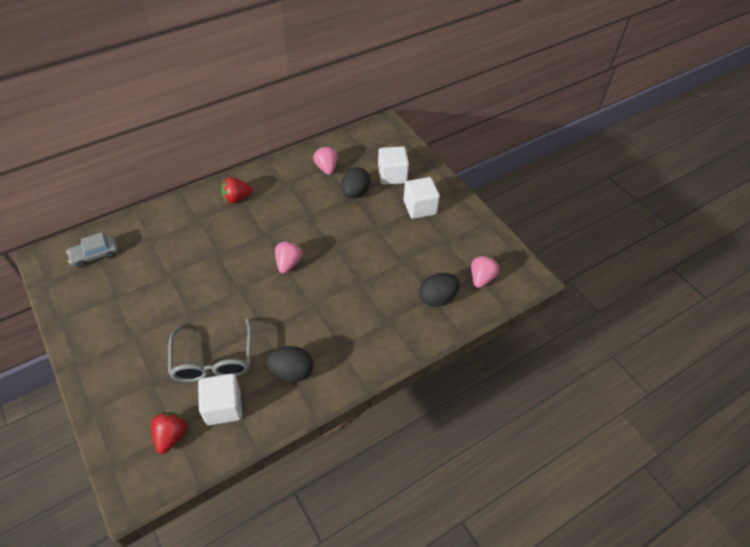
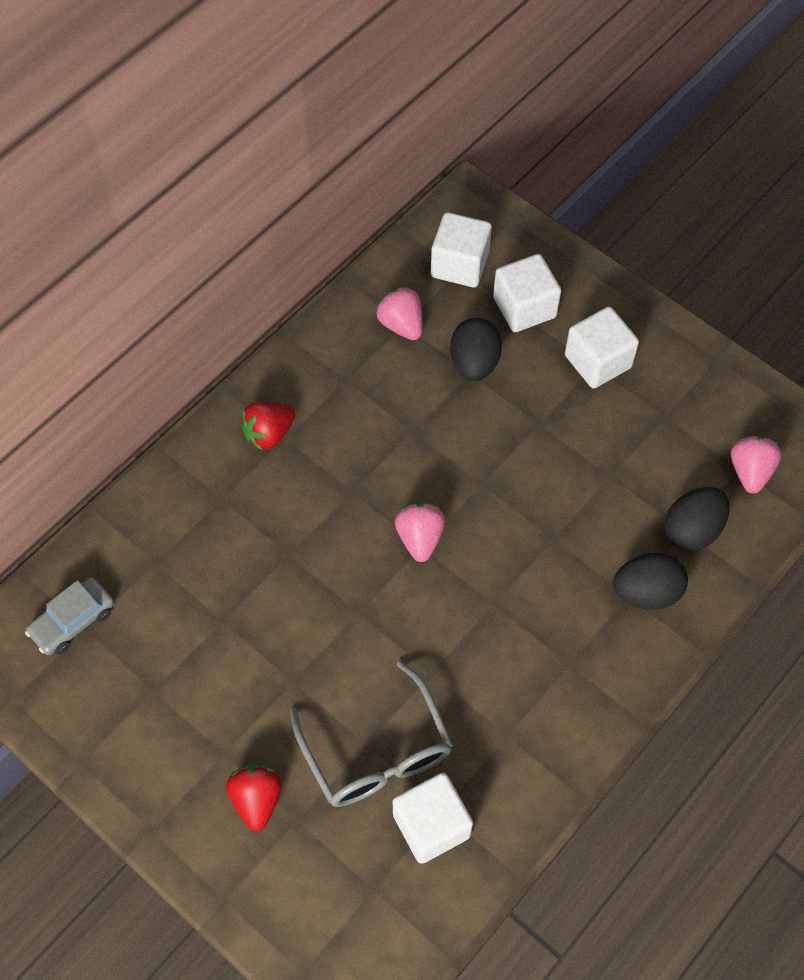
camera: 15 degrees left, 10 degrees up
red strawberry [151,412,187,454] -> red strawberry moved to [226,764,282,831]
black egg [266,346,313,382] -> black egg moved to [613,553,688,610]
none -> white cube [431,212,492,287]

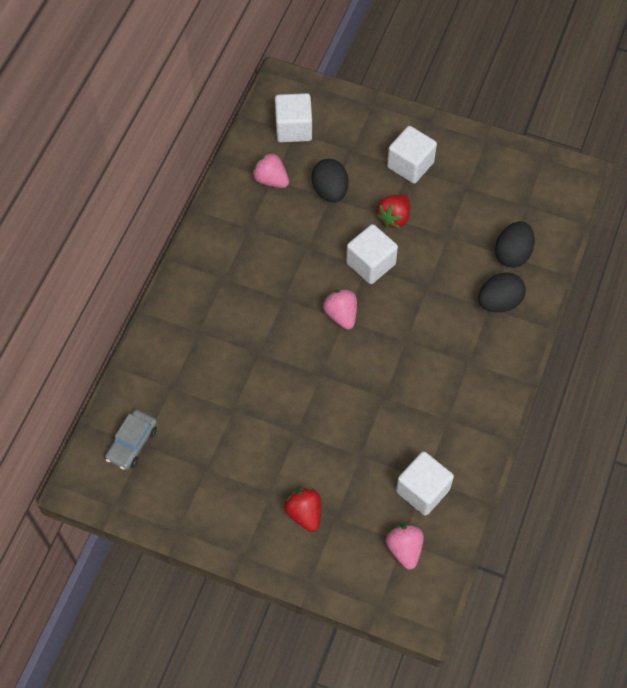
camera: 20 degrees left, 0 degrees up
red strawberry [240,402,295,450] -> red strawberry moved to [376,195,410,228]
grey glasses [290,660,453,807] -> none
white cube [493,254,561,332] -> white cube moved to [346,224,398,284]
pink strawberry [731,436,782,494] -> pink strawberry moved to [385,524,424,570]

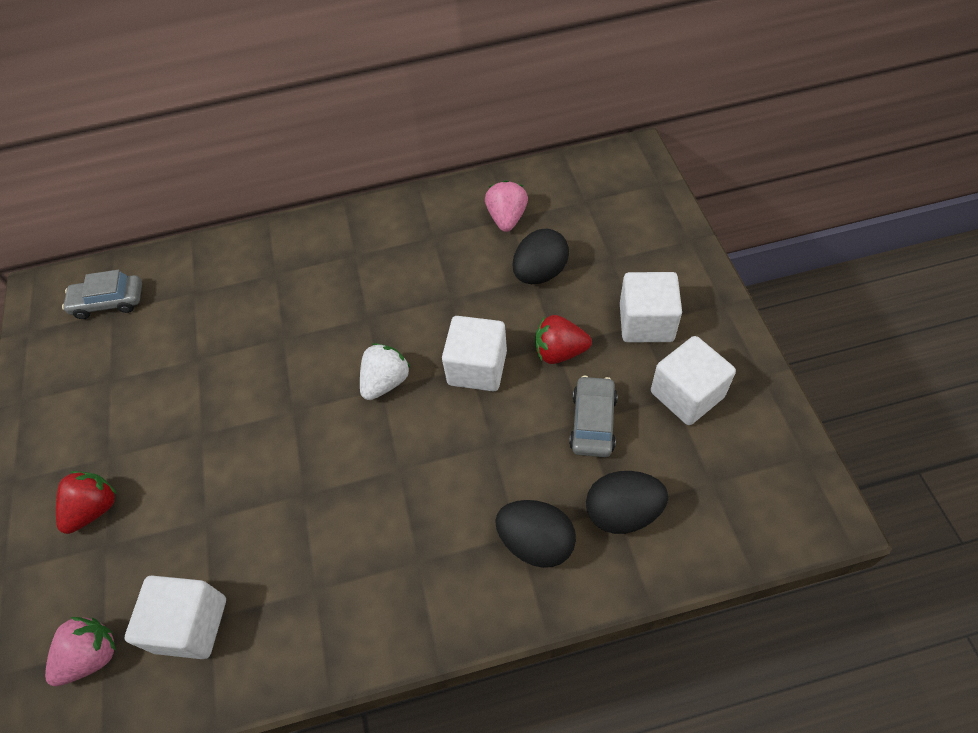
camera: 60 degrees right, 5 degrees down
white cube [275,93,312,142] -> white cube moved to [651,336,736,425]
pink strawberry [323,289,357,330] -> white strawberry [360,343,410,400]
none -> grey car [569,376,618,457]

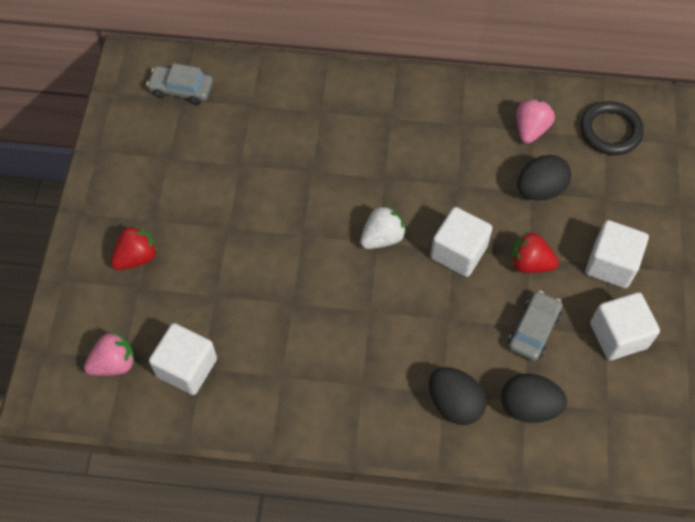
camera: 15 degrees right, 5 degrees up
none -> black ring [580,101,644,155]

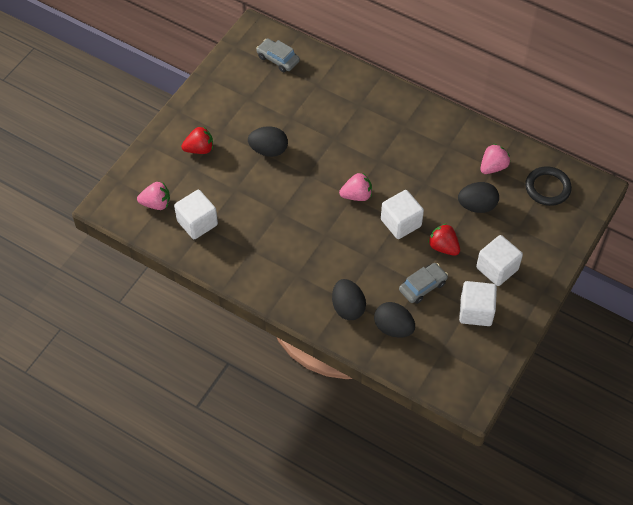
camera: 25 degrees right, 5 degrees down
white strawberry [360,205,406,249] -> pink strawberry [339,173,372,201]
none -> black egg [248,126,288,157]

